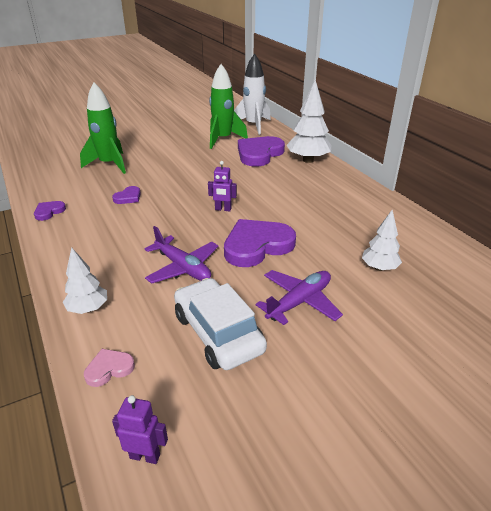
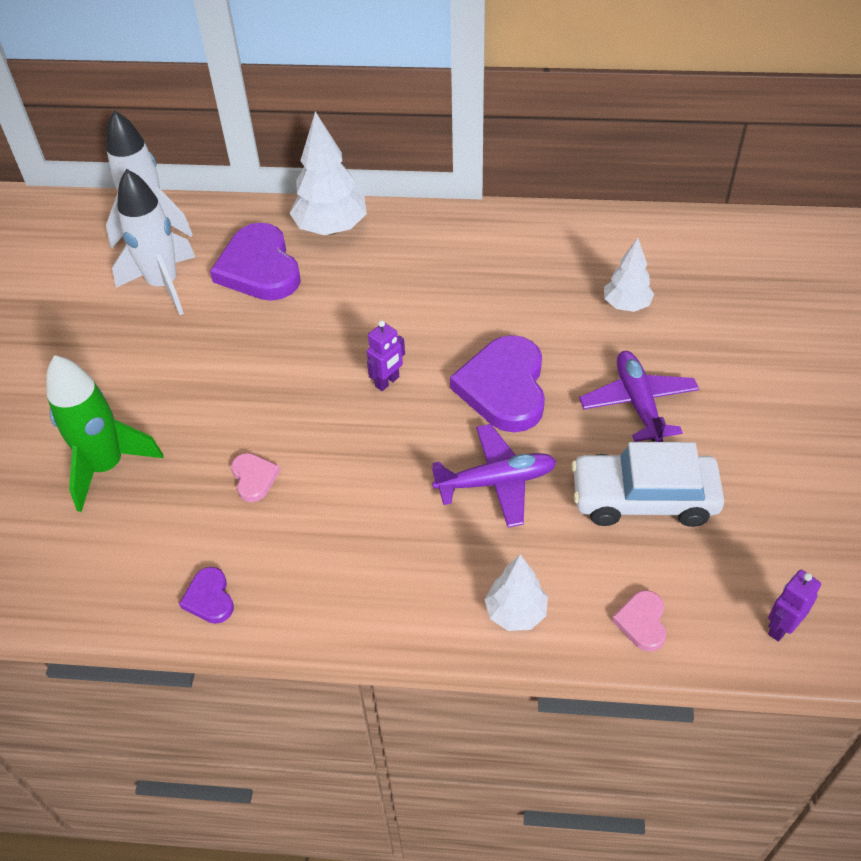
camera: 55 degrees left, 15 degrees up
purple heart [112,186,141,204] -> pink heart [231,453,280,502]
green rocket [209,64,248,149] -> white rocket [112,169,195,315]

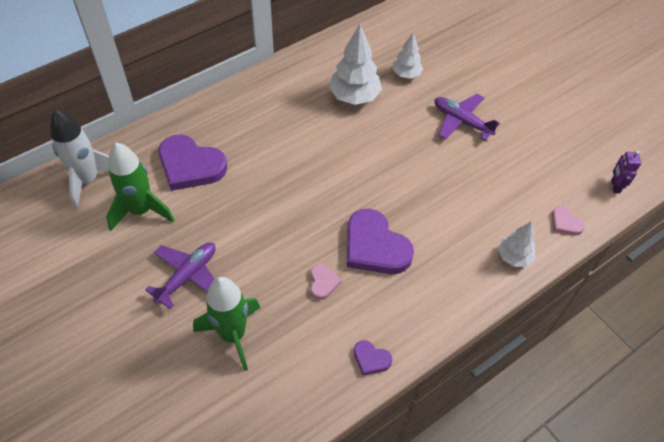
camera: 45 degrees left, 5 degrees up
white rocket [112,169,195,315] -> green rocket [106,143,174,231]
pink heart [231,453,280,502] -> pink heart turned 60 degrees clockwise [310,264,341,300]
white tree [290,111,367,235] -> white tree moved to [329,24,382,105]
purple robot [367,320,405,391] -> none
purple plane [432,424,557,528] -> purple plane moved to [145,242,216,309]
purple heart [450,335,545,432] -> purple heart moved to [347,209,414,274]
white car [571,442,724,527] -> none

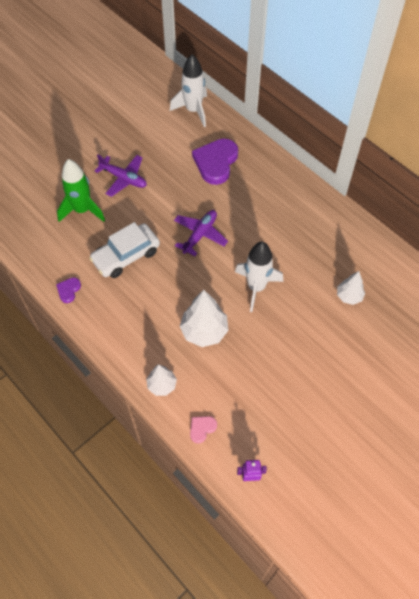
camera: 85 degrees right, 5 degrees up
green rocket [106,143,174,231] -> none
pink heart [310,264,341,300] -> white car [89,222,160,278]
white tree [329,24,382,105] -> white tree moved to [179,290,229,347]
purple heart [347,209,414,274] -> none
purple plane [434,94,500,141] -> purple plane moved to [174,210,228,256]
none -> white rocket [235,242,283,312]

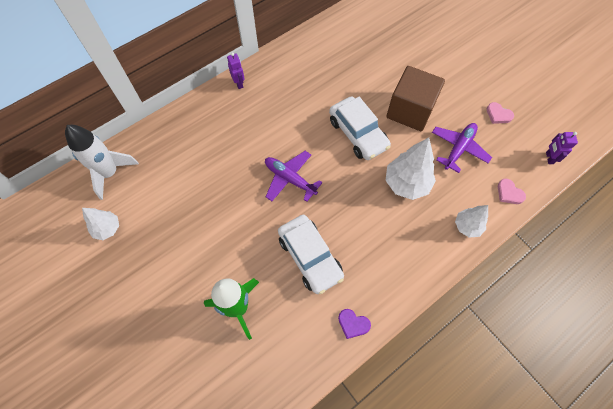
camera: 85 degrees left, 5 degrees up
purple plane [95,154,147,197] -> purple plane moved to [432,123,492,173]
purple heart [192,139,238,185] -> none
white rocket [235,242,283,312] -> white car [329,96,391,160]
white tree [337,271,365,305] -> white tree moved to [82,208,119,240]
none -> purple robot [227,52,245,89]
none -> brown cube [386,66,445,131]
none -> pink heart [487,102,514,124]

